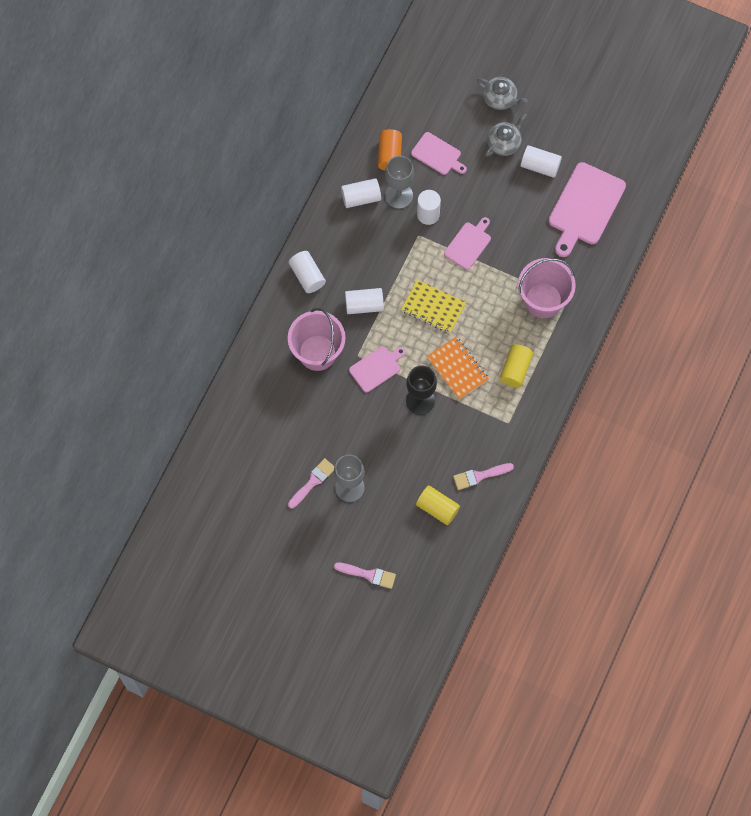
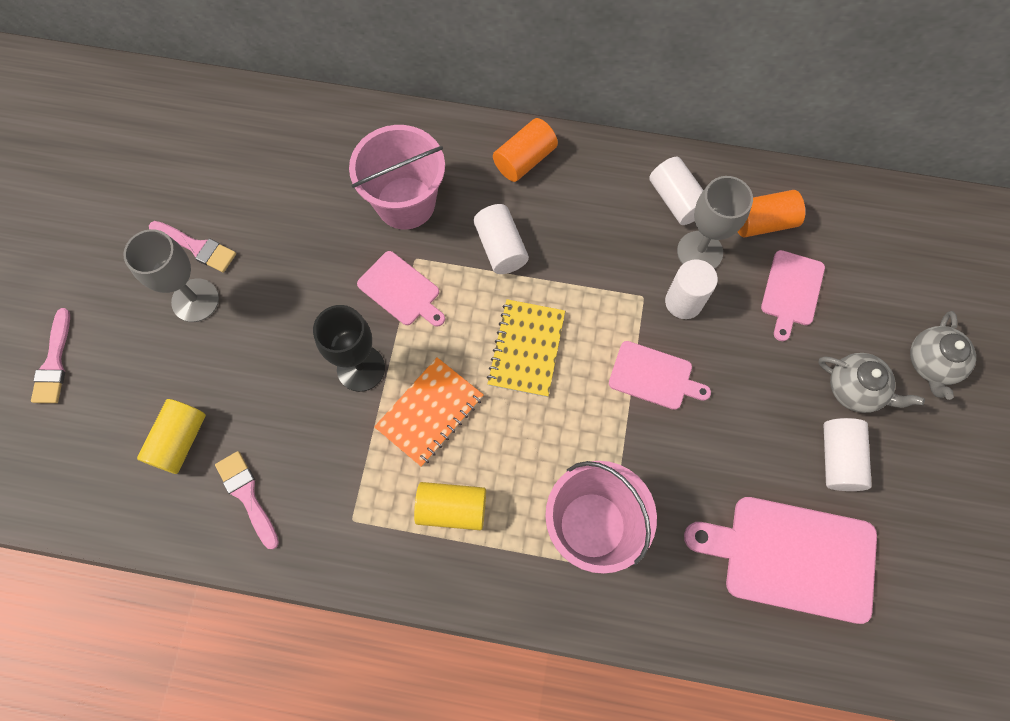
camera: 75 degrees right, 0 degrees up
white cylinder [289,251,326,293] -> orange cylinder [493,118,558,182]

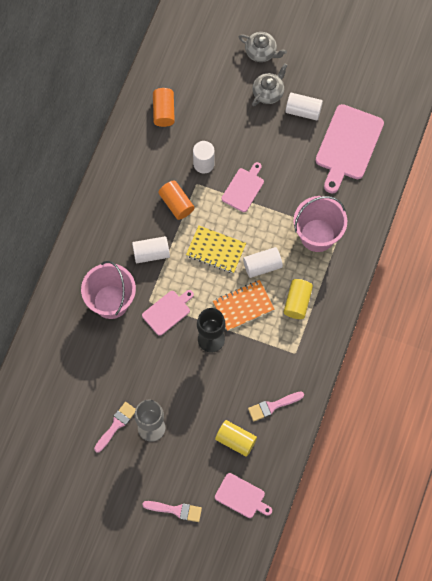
camera: 80 degrees left, 0 degrees up
orange notebook [374,357,484,467] -> orange notebook turned 75 degrees counterclockwise [213,280,274,331]
orange cylinder [493,118,558,182] -> orange cylinder moved to [158,180,194,220]
white cylinder [649,157,704,225] -> white cylinder moved to [243,247,283,278]
grey goblet [677,176,753,269] -> none
pink cutting board [761,250,825,341] -> pink cutting board moved to [215,473,272,518]

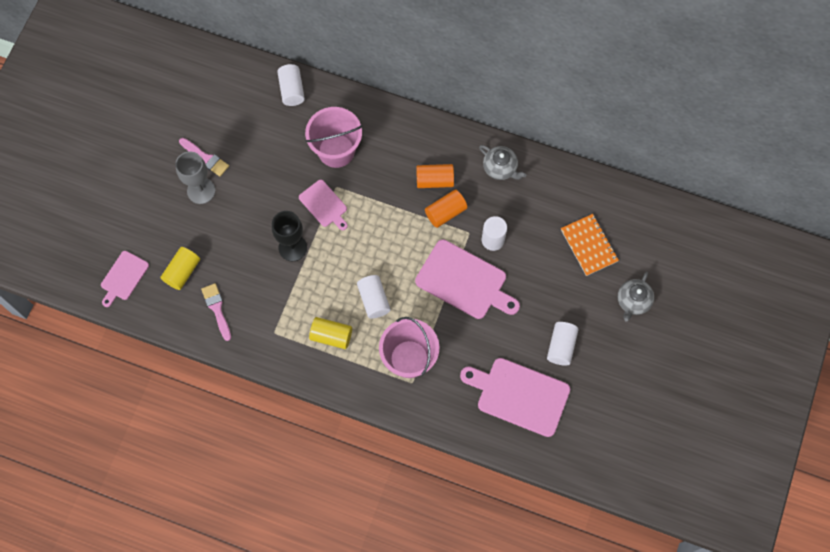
camera: 90 degrees right, 0 degrees up
white cylinder [132,236,170,263] -> white cylinder moved to [277,64,305,106]
pink brush [142,501,202,522] -> none
orange cylinder [153,88,175,127] -> orange cylinder moved to [416,164,454,188]
yellow notebook [186,226,246,273] -> none
orange notebook [213,280,274,331] -> orange notebook moved to [561,214,619,276]
pink cutting board [222,162,264,212] -> pink cutting board [415,240,520,319], size x1.77
grey teapot [252,63,288,106] -> grey teapot moved to [479,145,526,180]

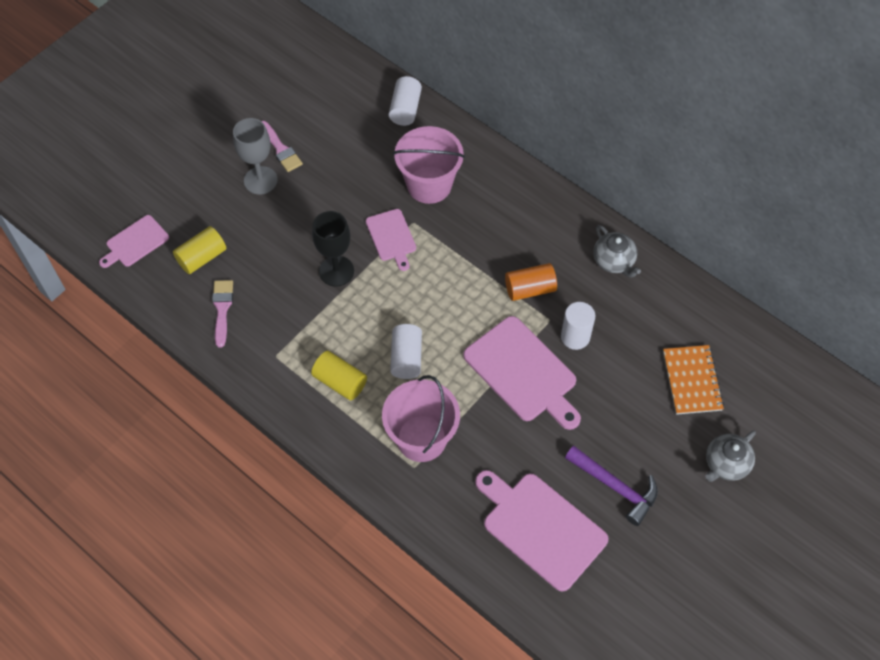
camera: 20 degrees right, 10 degrees down
orange cylinder [416,164,454,188] -> none
white cylinder [547,322,579,366] -> purple hammer [565,446,658,526]

